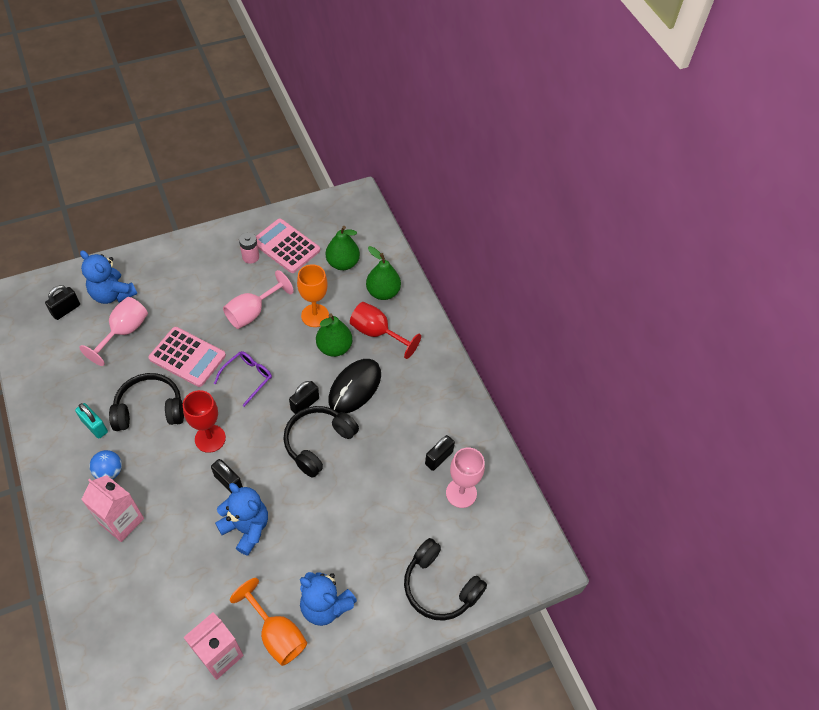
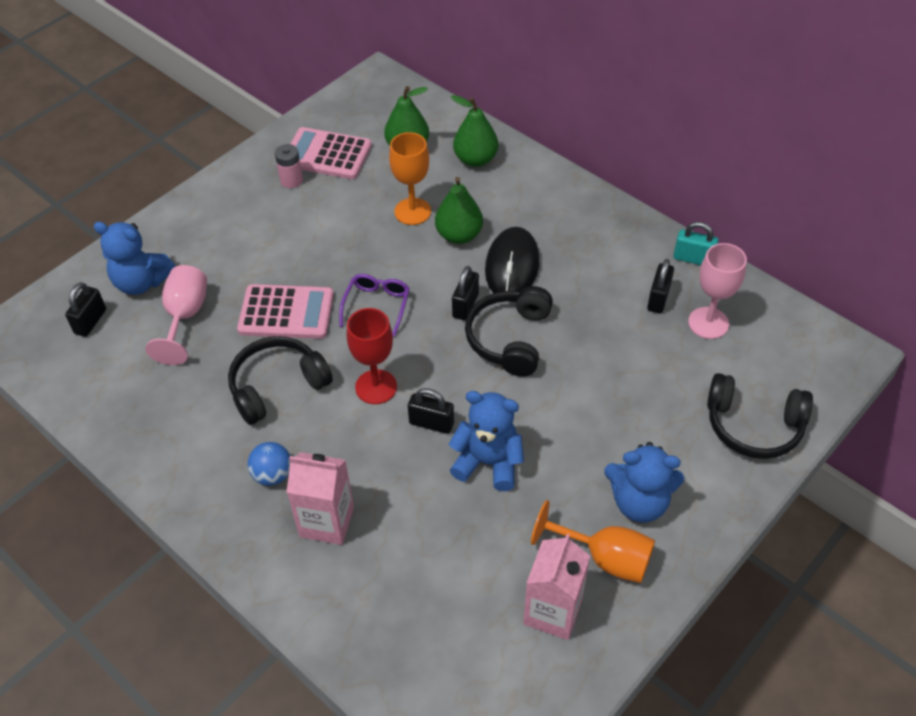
camera: 20 degrees left, 5 degrees down
turquoise padlock [75,403,108,439] -> turquoise padlock moved to [673,222,718,265]
pink goblet [223,270,294,329] -> none
red goblet [350,302,421,359] -> none

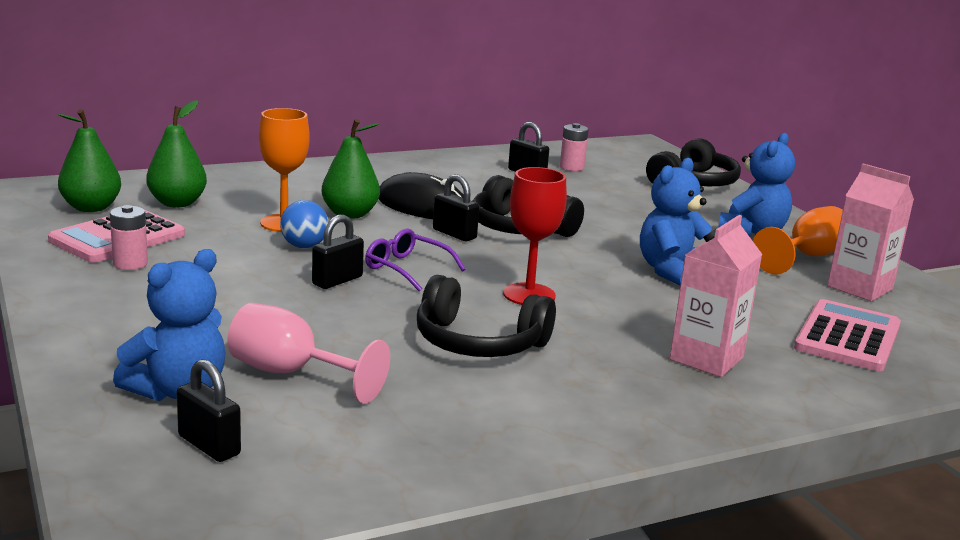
camera: 70 degrees left, 30 degrees down
black headphones [228,336,333,425] -> black headphones turned 60 degrees counterclockwise [417,275,556,357]
pink calculator [237,284,334,339] -> pink calculator moved to [794,299,901,371]
blue ball [248,442,290,486] -> blue ball moved to [280,200,329,248]
black padlock [408,388,454,434] -> black padlock moved to [312,214,364,289]
green pear [451,95,498,167] -> green pear moved to [58,109,121,212]
turquoise padlock [673,222,718,265] -> none
pink goblet [688,243,747,339] -> pink battery [560,123,589,171]

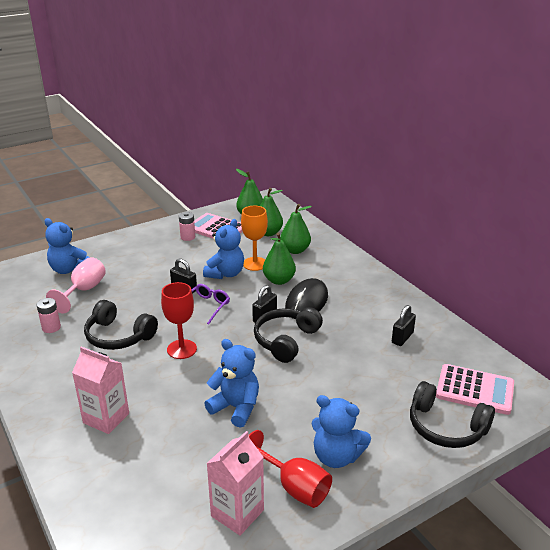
camera: 85 degrees right, 10 degrees up
black padlock [177,359,241,462] -> none
blue ball [280,200,329,248] -> blue teddy bear [203,219,244,279]
black headphones [417,275,556,357] -> black headphones turned 75 degrees counterclockwise [84,300,158,350]
pink battery [560,123,589,171] -> pink battery moved to [36,298,61,333]
orange goblet [753,206,843,275] -> red goblet [248,430,332,508]
pink calculator [794,299,901,371] -> pink calculator moved to [436,364,514,415]
none -> green pear [280,204,312,254]

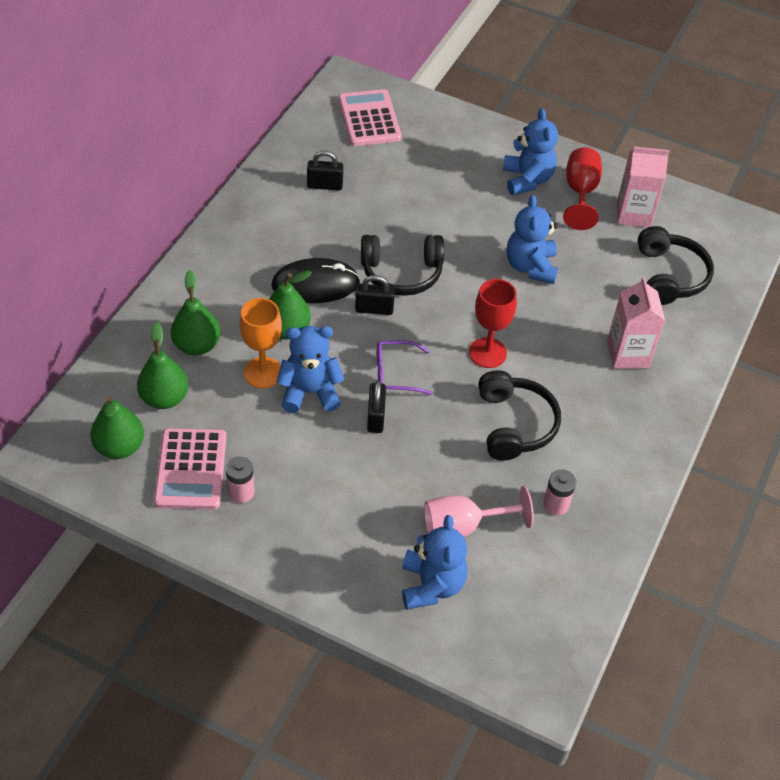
camera: 125 degrees left, 20 degrees up
black headphones [410,381,495,448] -> black headphones moved to [638,226,714,305]

